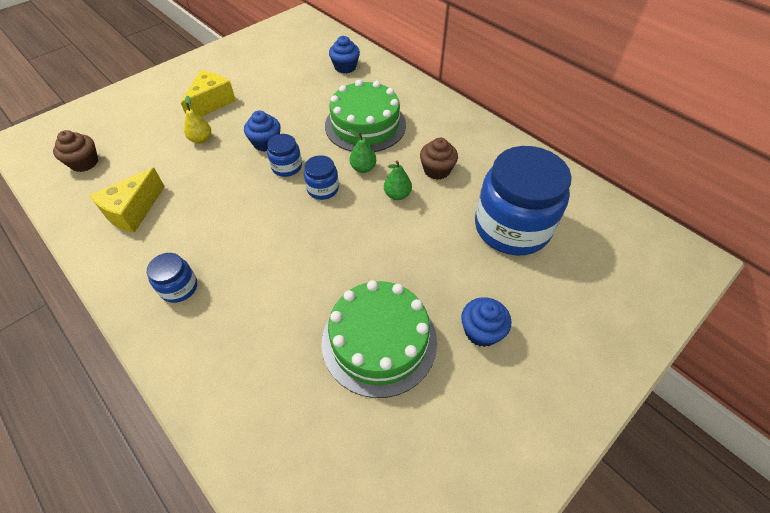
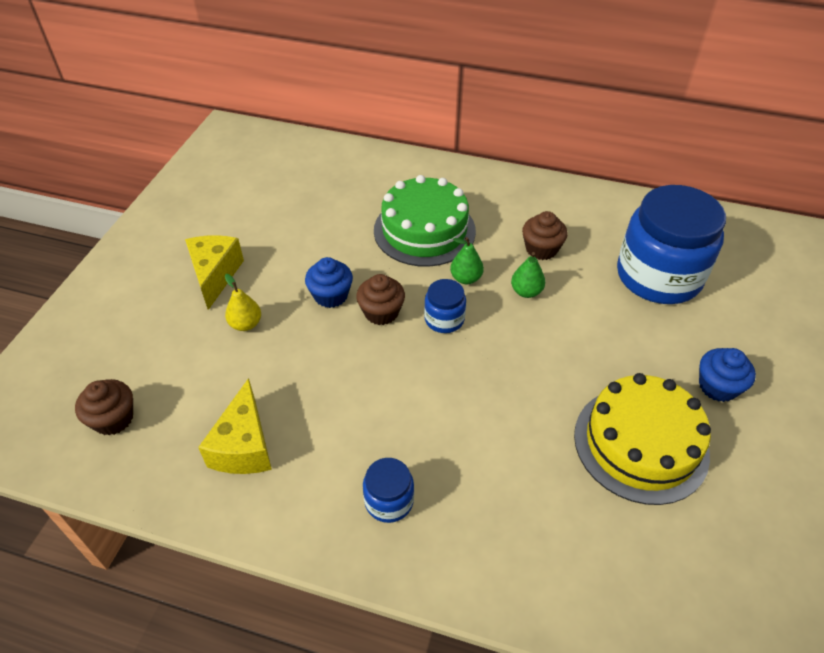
camera: 30 degrees left, 5 degrees down
blue jar [267,134,302,177] -> brown cupcake [356,274,405,325]
green cake [321,280,437,398] -> yellow cake [574,373,711,505]
blue cupcake [329,36,360,74] -> none

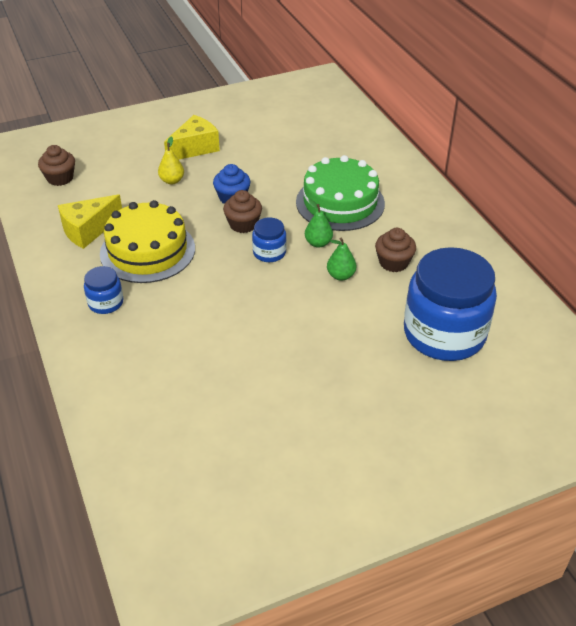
camera: 50 degrees right, 5 degrees down
yellow cake [574,373,711,505] -> yellow cake moved to [100,200,195,283]
blue cupcake [699,348,756,402] -> none

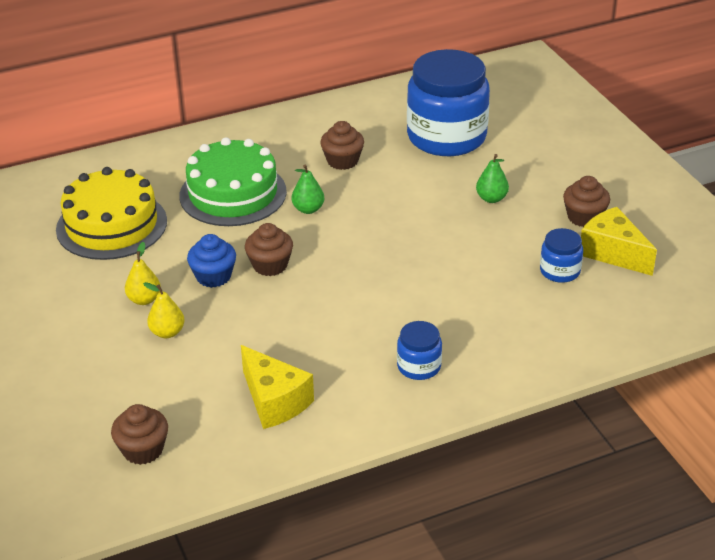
camera: 90 degrees left, 5 degrees down
yellow cake [100,200,195,283] -> yellow cake moved to [56,167,167,260]
yellow cheese [164,115,220,160] -> yellow cheese moved to [581,207,657,276]
blue jar [252,218,287,262] -> blue jar moved to [540,228,583,283]
green pear [327,238,356,281] -> green pear moved to [476,154,509,203]
none -> yellow pear [125,242,161,305]
none -> brown cupcake [563,176,610,227]

